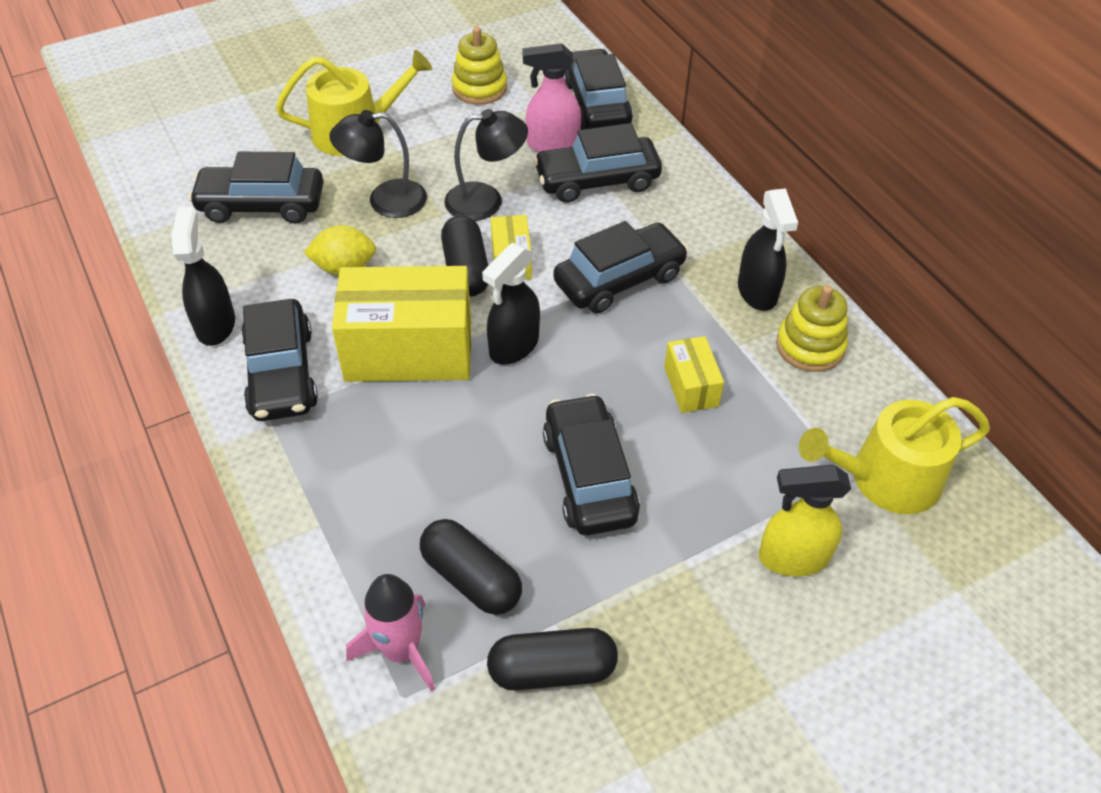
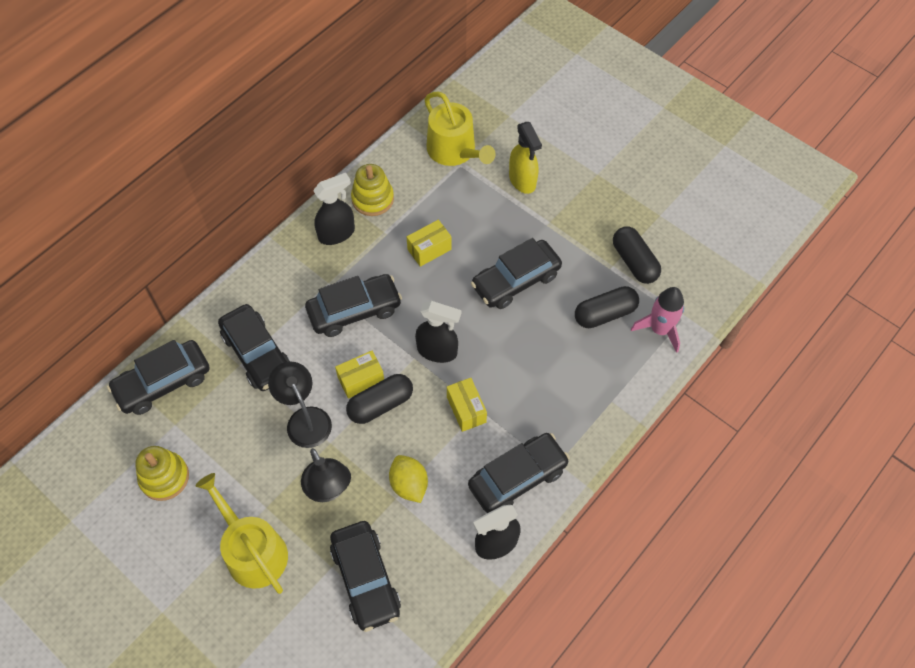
camera: 110 degrees left, 10 degrees up
yellow box [332,266,471,382] -> yellow box [447,378,487,432], size x0.48
black capsule [420,519,522,615] -> black capsule turned 45 degrees clockwise [575,286,639,328]
pink spray bottle [522,43,581,152] -> none
black car [553,221,689,313] -> black car turned 120 degrees clockwise [305,274,402,337]

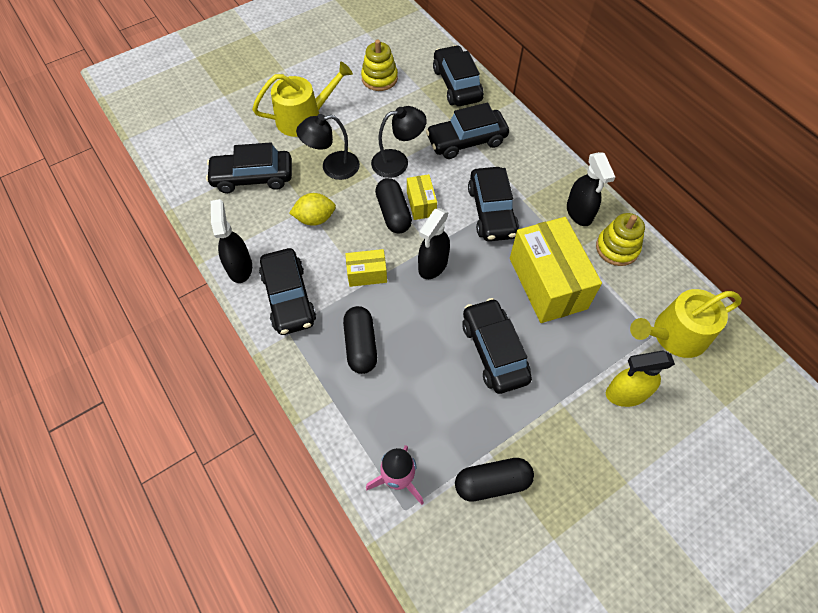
camera: 105 degrees right, 0 degrees up
yellow box [407,220,452,267] -> yellow box [510,217,602,323], size x2.08
black capsule [575,286,639,328] -> black capsule moved to [343,306,377,374]

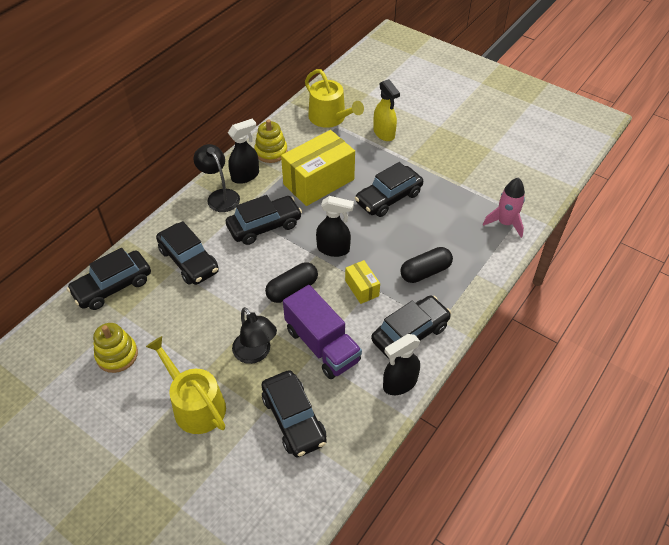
camera: 110 degrees left, 10 degrees down
yellow lemon [289,193,336,226] -> purple truck [283,285,362,379]
black lamp [371,106,427,178] -> black lamp moved to [193,144,240,212]
yellow box [407,174,437,220] -> none
black capsule [455,458,534,502] -> none

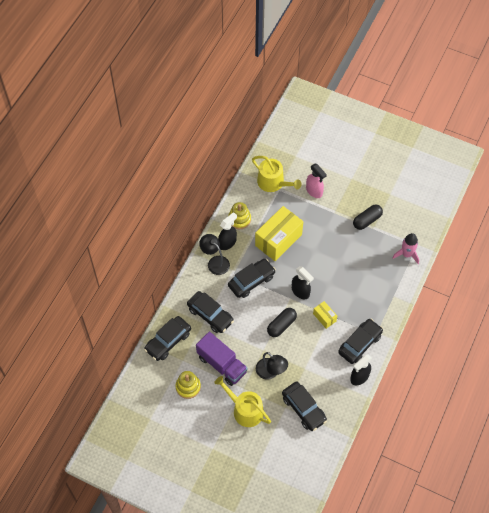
camera: 10 degrees left, 10 degrees up
purple truck [283,285,362,379] -> purple truck moved to [196,332,248,386]
black spray bottle [316,196,354,257] -> black spray bottle turned 45 degrees clockwise [292,266,314,299]
black car [355,162,423,217] -> none
yellow spray bottle [373,79,400,141] -> pink spray bottle [306,164,327,198]
black capsule [400,247,453,283] -> black capsule moved to [353,205,383,230]

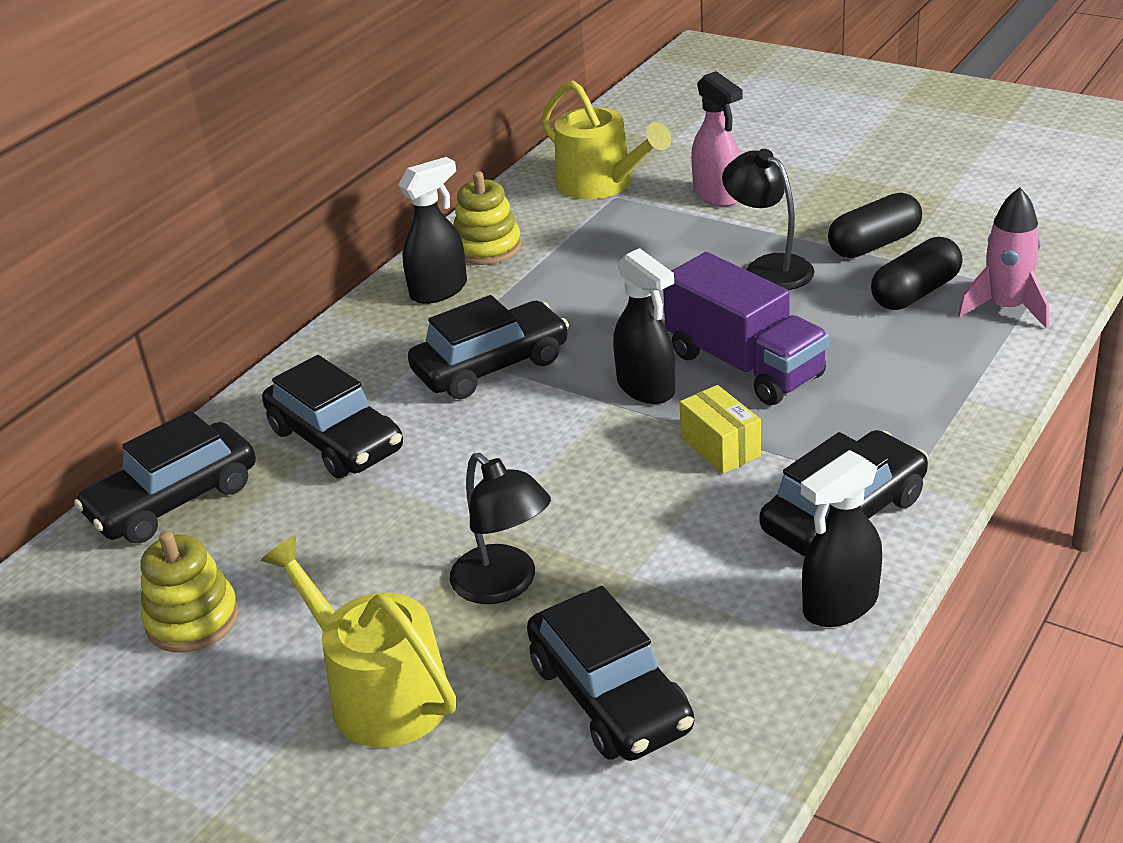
camera: 10 degrees right, 25 degrees down
purple truck [196,332,248,386] -> purple truck moved to [663,252,829,405]
black lamp [199,234,230,275] -> black lamp moved to [722,149,815,290]
yellow box [255,206,303,261] -> none
black capsule [267,308,297,337] -> black capsule moved to [871,237,963,310]

